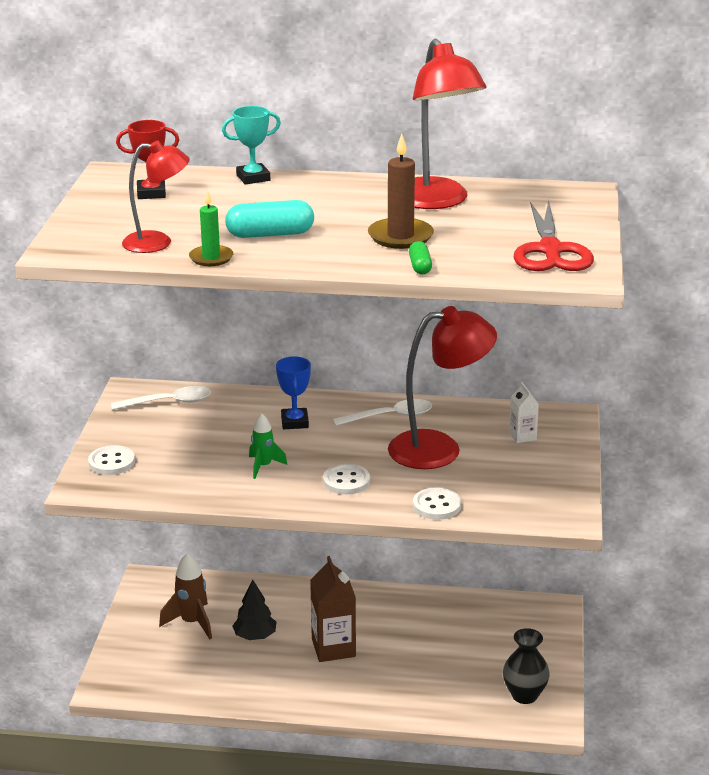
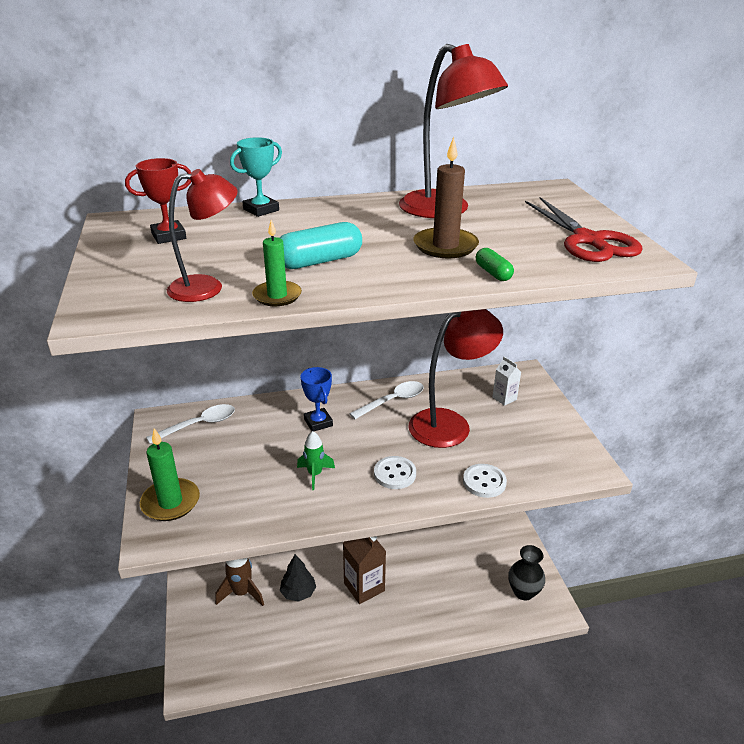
camera: 20 degrees left, 5 degrees up
white button [88,445,135,475] -> green candle [140,428,200,521]

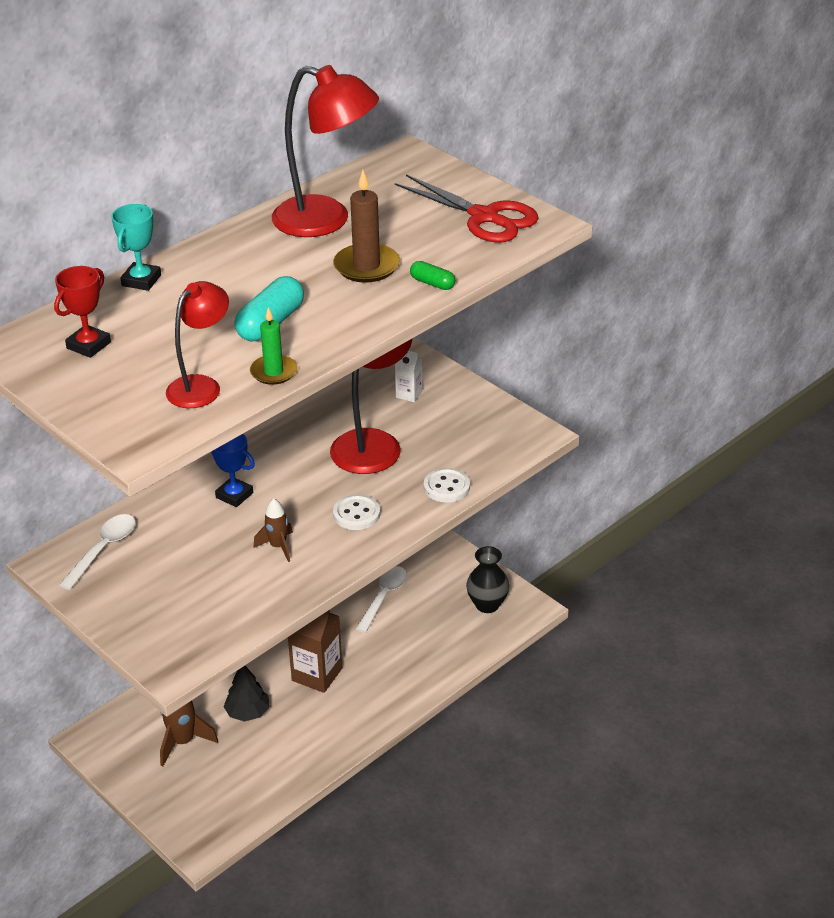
camera: 30 degrees left, 5 degrees up
green candle [140,428,200,521] -> none
green rocket [297,431,335,490] -> brown rocket [253,498,293,562]
white spoon [349,381,424,419] -> white spoon moved to [356,566,407,633]

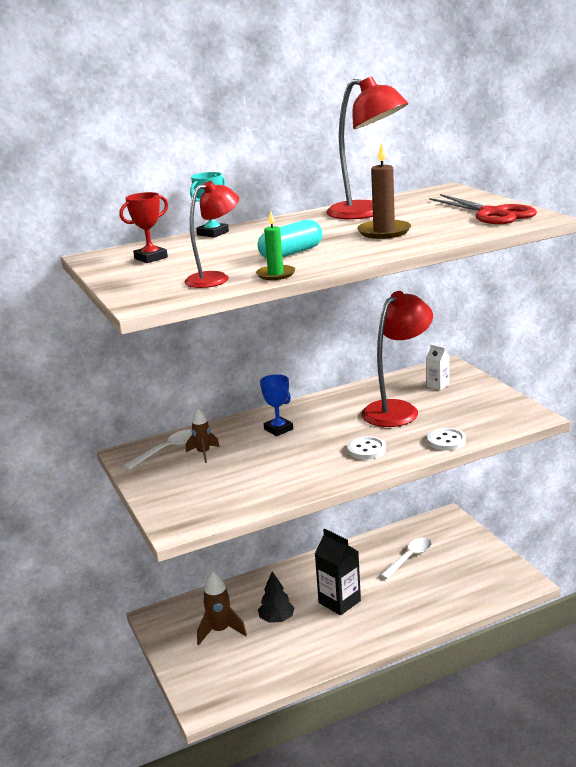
camera: 20 degrees right, 15 degrees down
brown rocket [253,498,293,562] -> brown rocket moved to [186,409,220,463]
brown carton [288,610,342,693] -> black carton [315,529,361,615]
green capsule [410,261,455,290] -> none
black vase [466,546,509,613] -> none

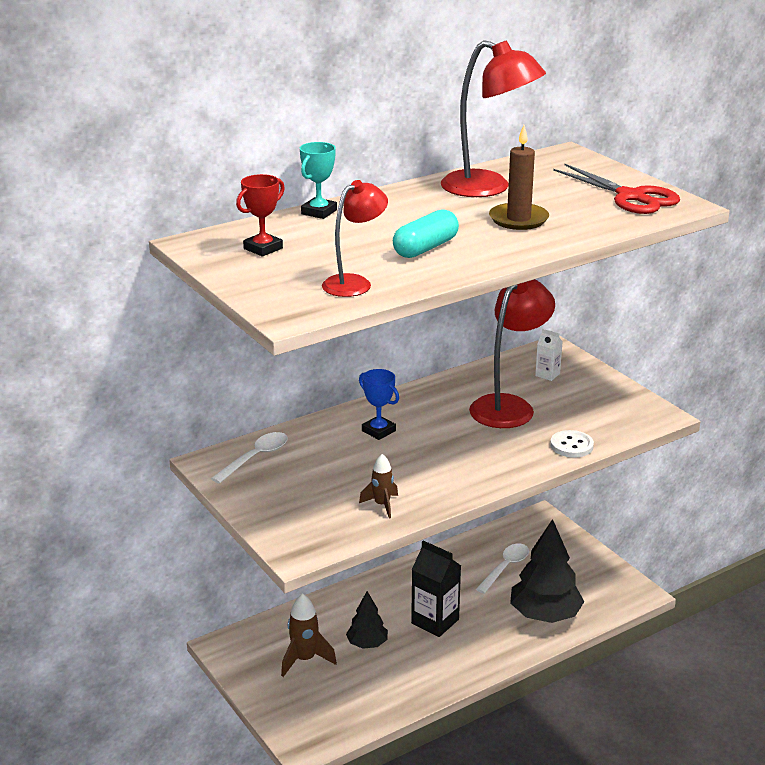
camera: 10 degrees left, 5 degrees up
brown rocket [186,409,220,463] -> brown rocket moved to [359,454,398,519]
green candle [256,211,295,280] -> none
white button [347,436,386,460] -> none
none -> black tree [510,519,584,623]

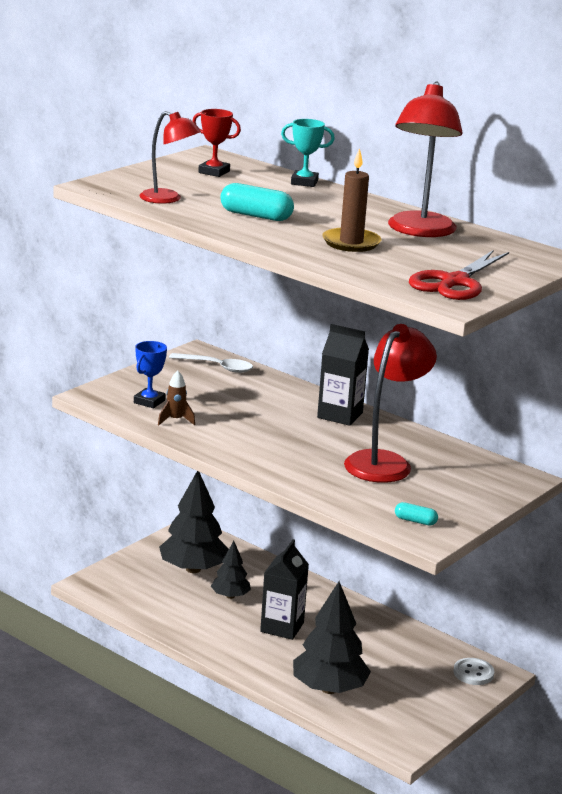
camera: 70 degrees right, 5 degrees down
brown rocket [281,593,337,677] -> black tree [159,471,229,573]
blue trophy [359,369,399,440] -> blue trophy moved to [134,341,167,408]
red lamp [469,279,555,428] -> red lamp turned 75 degrees counterclockwise [344,324,437,483]
white spoon [476,544,529,594] -> none
white carton [535,329,562,381] -> none
white button [550,430,594,458] -> white button moved to [453,658,494,685]
none -> black carton [317,324,369,426]
none -> turquoise capsule [395,502,438,526]

